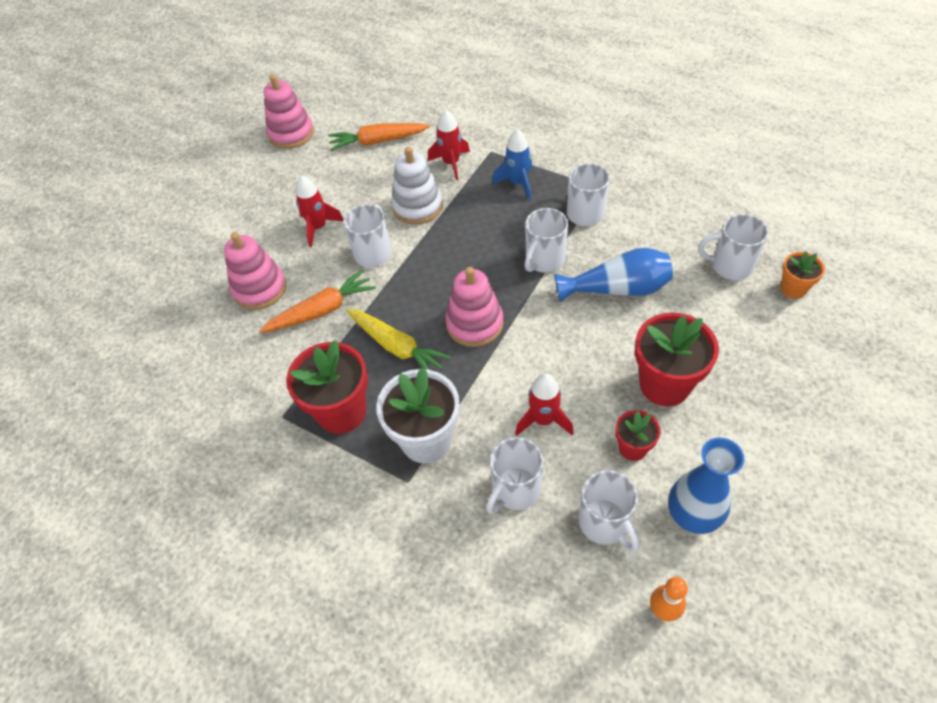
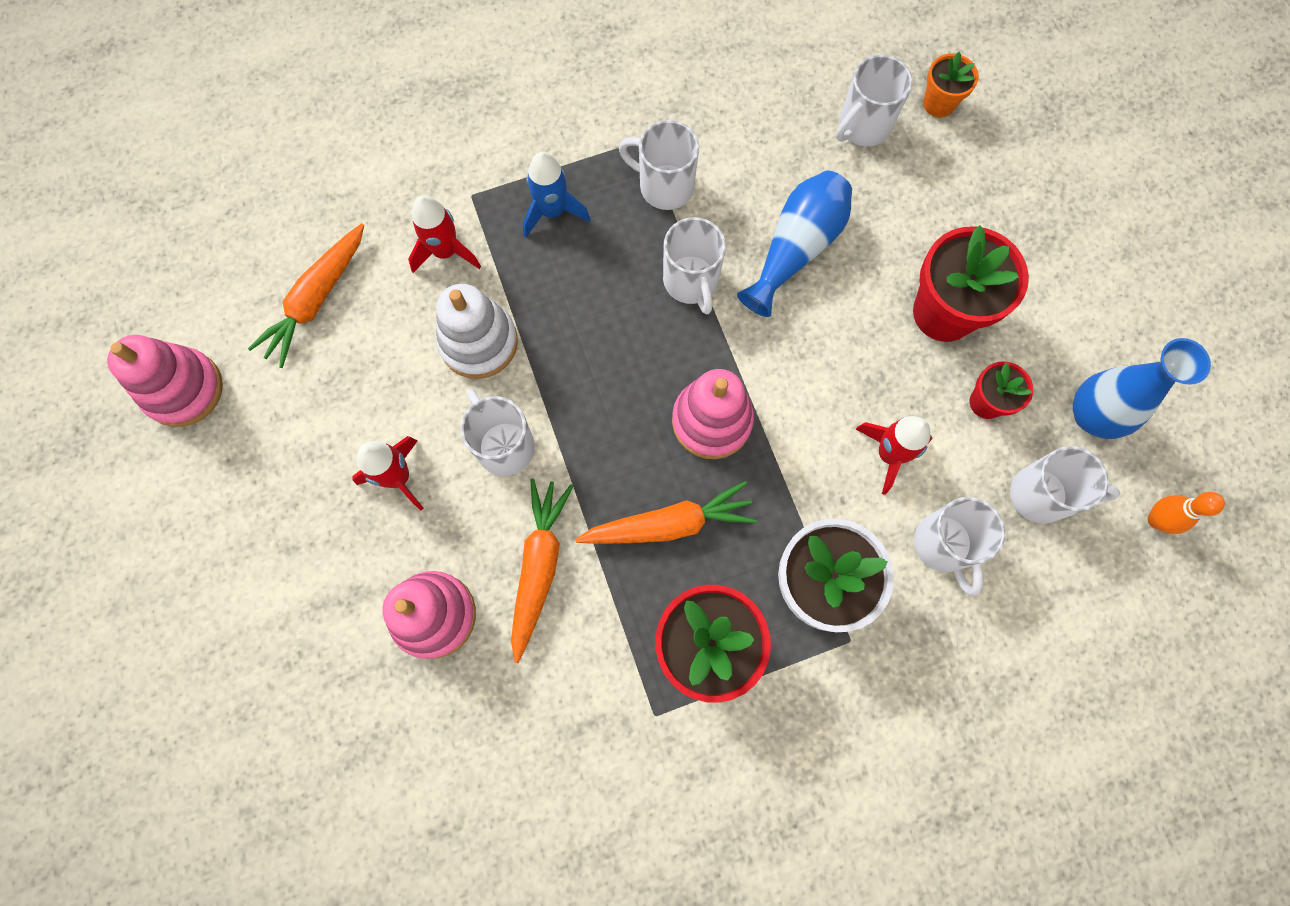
camera: 55 degrees left, 20 degrees up
yellow carrot [346,309,451,370] -> orange carrot [575,481,757,544]

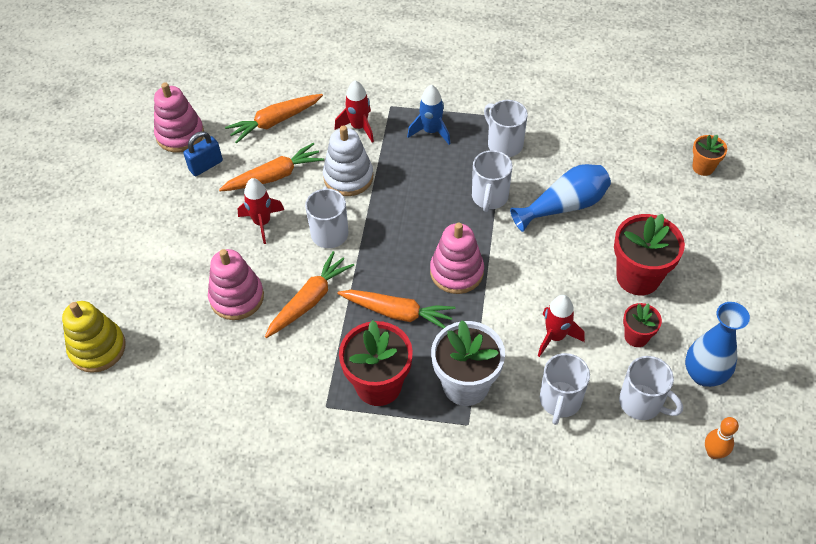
camera: 30 degrees right, 20 degrees down
white mug [836,55,913,146] -> none
none -> yellow stacking toy [62,301,126,373]
none -> blue padlock [183,131,223,176]
none -> orange carrot [219,143,324,191]

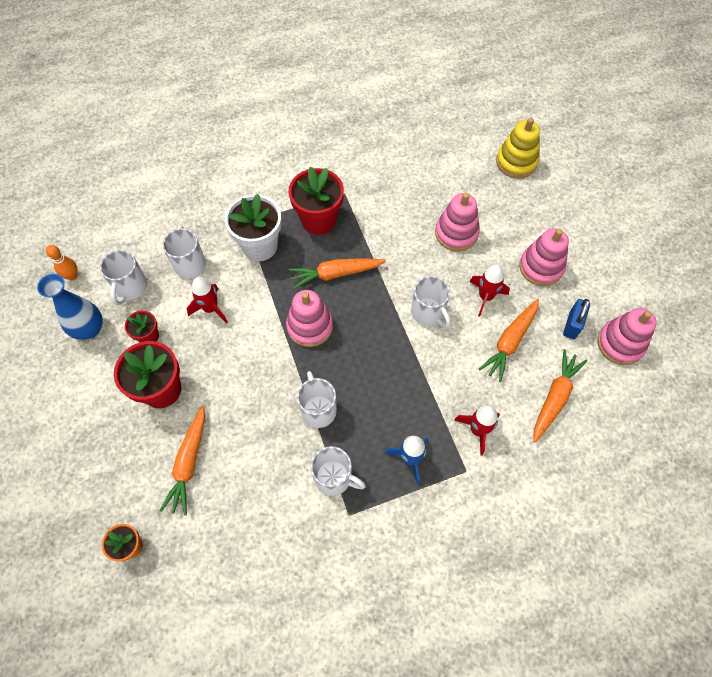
camera: 150 degrees right, 10 degrees up
orange carrot [265,251,354,338] -> orange carrot moved to [160,406,205,516]
white stacking toy [323,125,374,196] -> none
blue vase [510,164,611,232] -> none
white mug [619,356,683,420] -> white mug turned 90 degrees counterclockwise [100,250,148,306]
none -> pink stacking toy [519,228,569,286]

